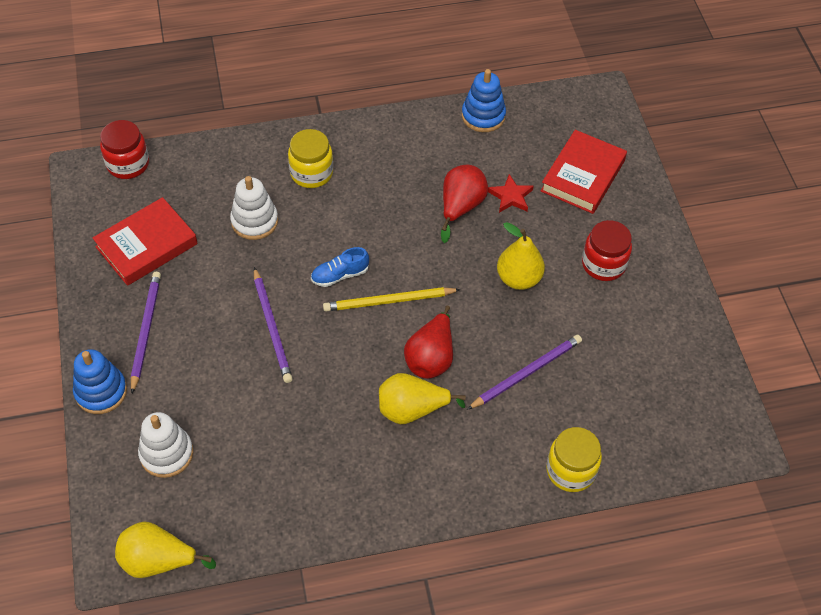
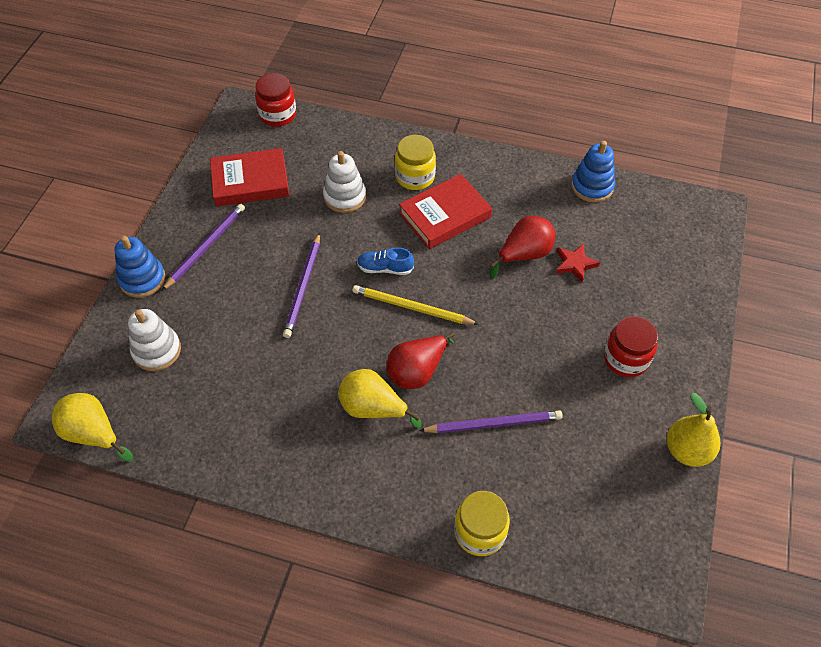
camera: 30 degrees right, 0 degrees up
yellow pear [497,222,545,290] -> yellow pear moved to [667,393,720,467]
red book [541,130,627,214] -> red book moved to [399,174,492,249]

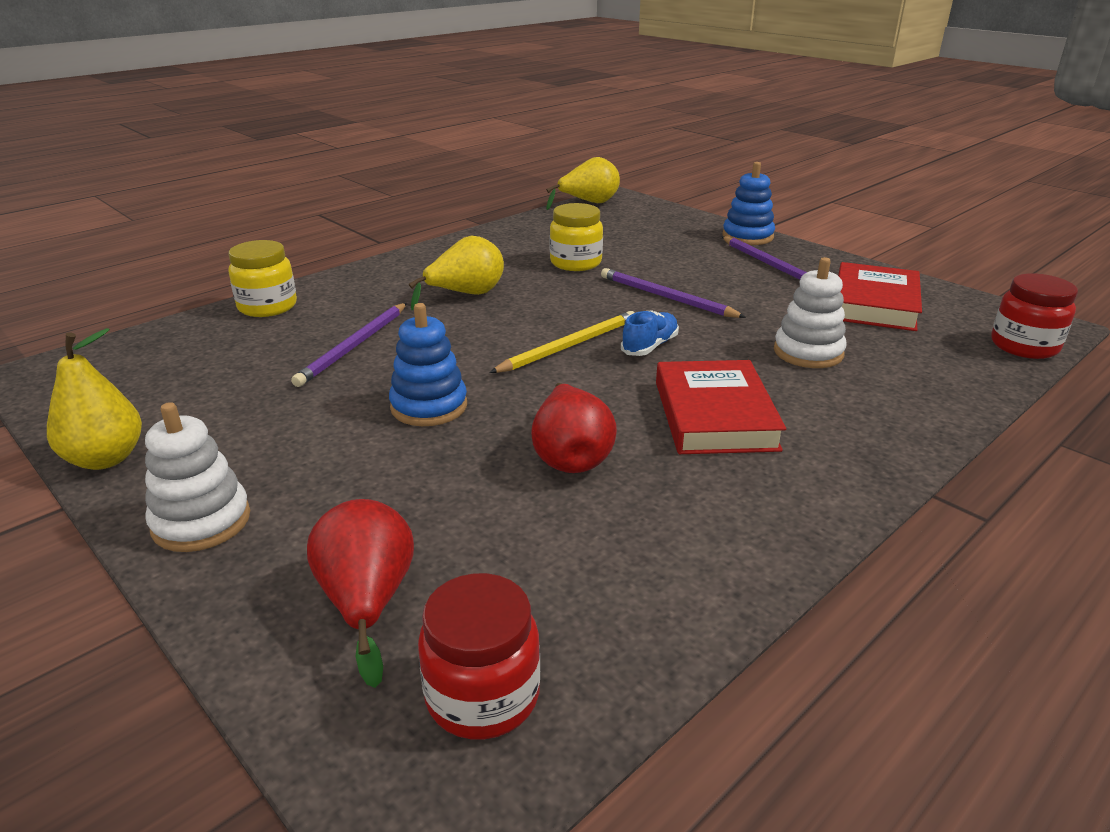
camera: 120 degrees right, 25 degrees down
white stacking toy [128,309,181,371] -> white stacking toy moved to [145,402,250,552]
red pear [386,332,455,389] -> red pear moved to [307,499,414,688]
yellow jar [395,135,436,190] -> yellow jar moved to [550,203,603,271]
red star [556,244,600,282] -> none
blue stacking toy [571,141,615,202] -> blue stacking toy moved to [389,303,467,426]
red jar [604,316,658,377] -> red jar moved to [418,573,540,739]

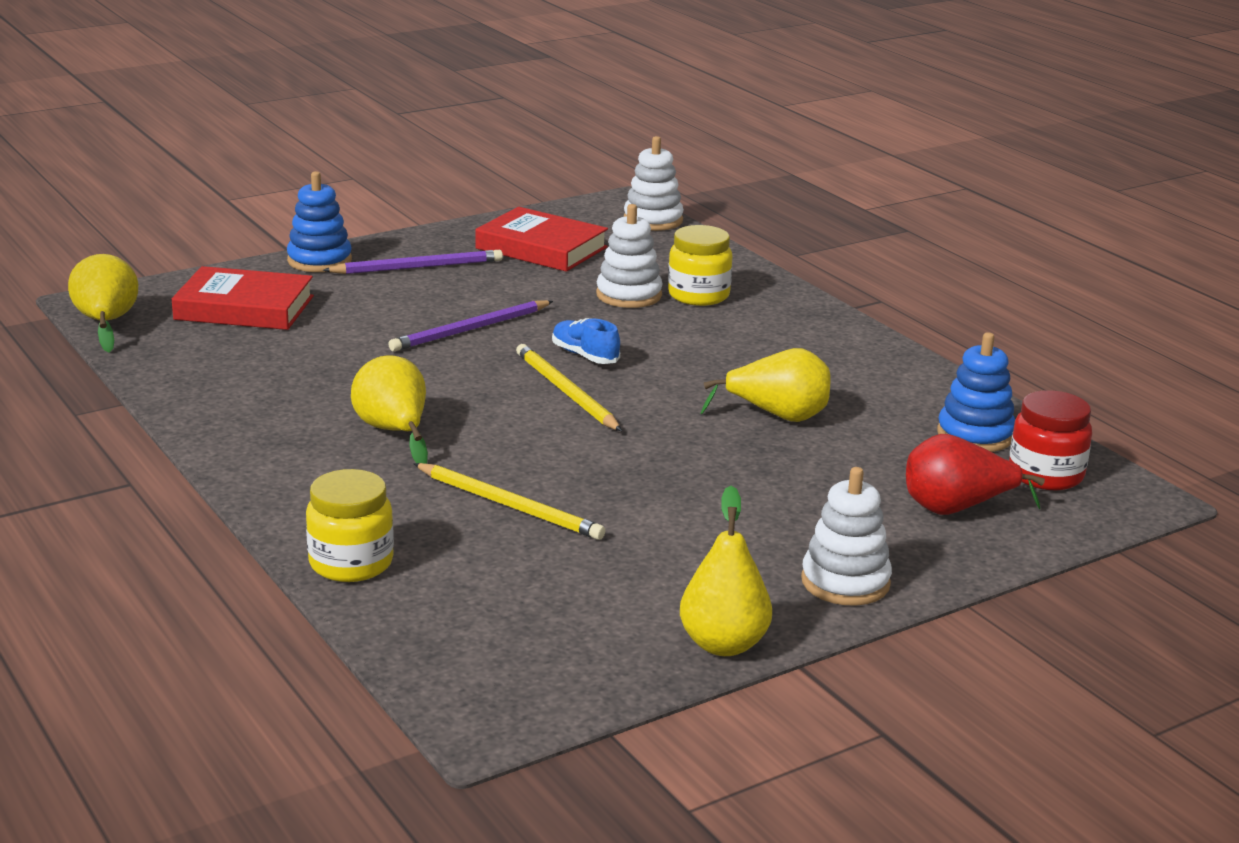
camera: 80 degrees left, 5 degrees down
purple pencil [291,303,407,387] -> yellow pencil [413,463,606,540]
blue stacking toy [389,303,467,426] -> blue stacking toy moved to [937,332,1015,452]
red pear [531,383,617,473] -> yellow pear [700,348,830,422]
yellow jar [550,203,603,271] -> yellow jar moved to [668,225,733,306]
red book [656,360,786,454] -> red book moved to [171,266,314,330]
red jar [991,273,1078,359] -> white stacking toy [624,136,684,231]

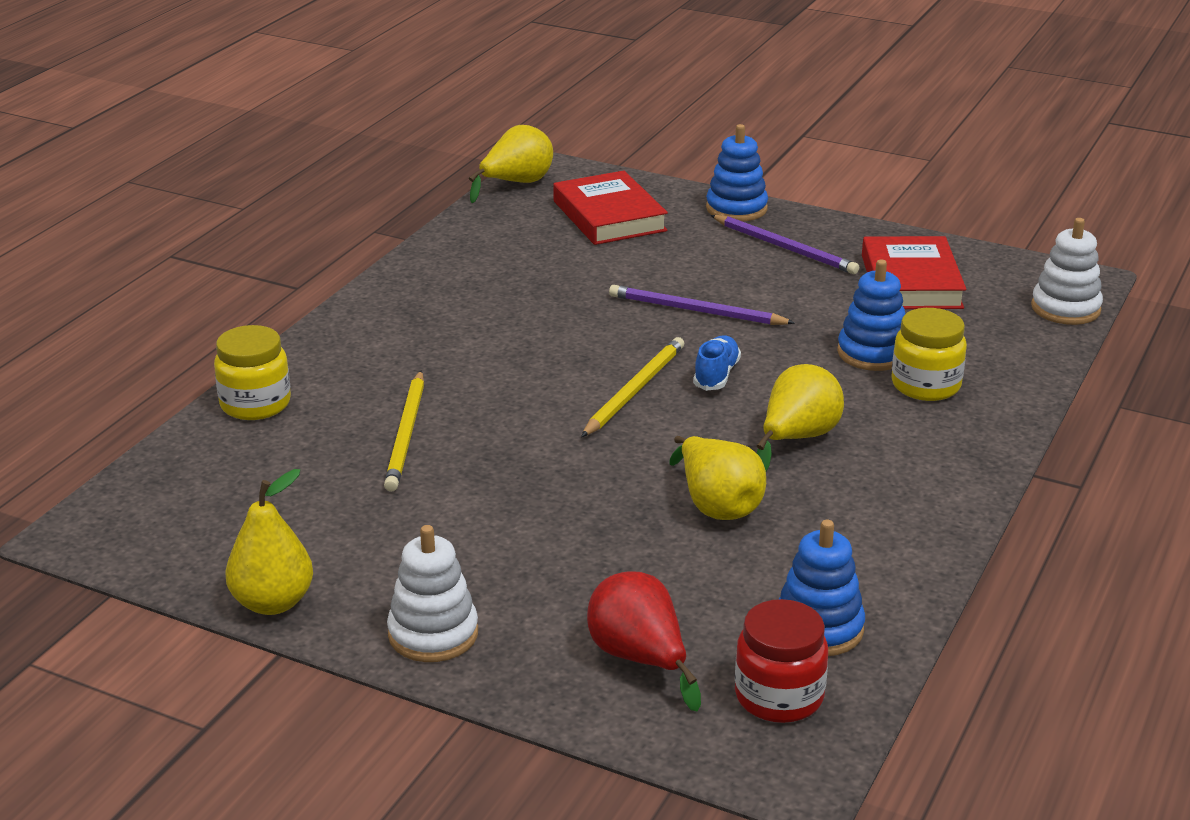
camera: 60 degrees right, 5 degrees up
yellow pear [351,355,428,464] -> yellow pear moved to [757,364,844,471]
white stacking toy [596,204,663,308] -> blue stacking toy [837,260,905,371]

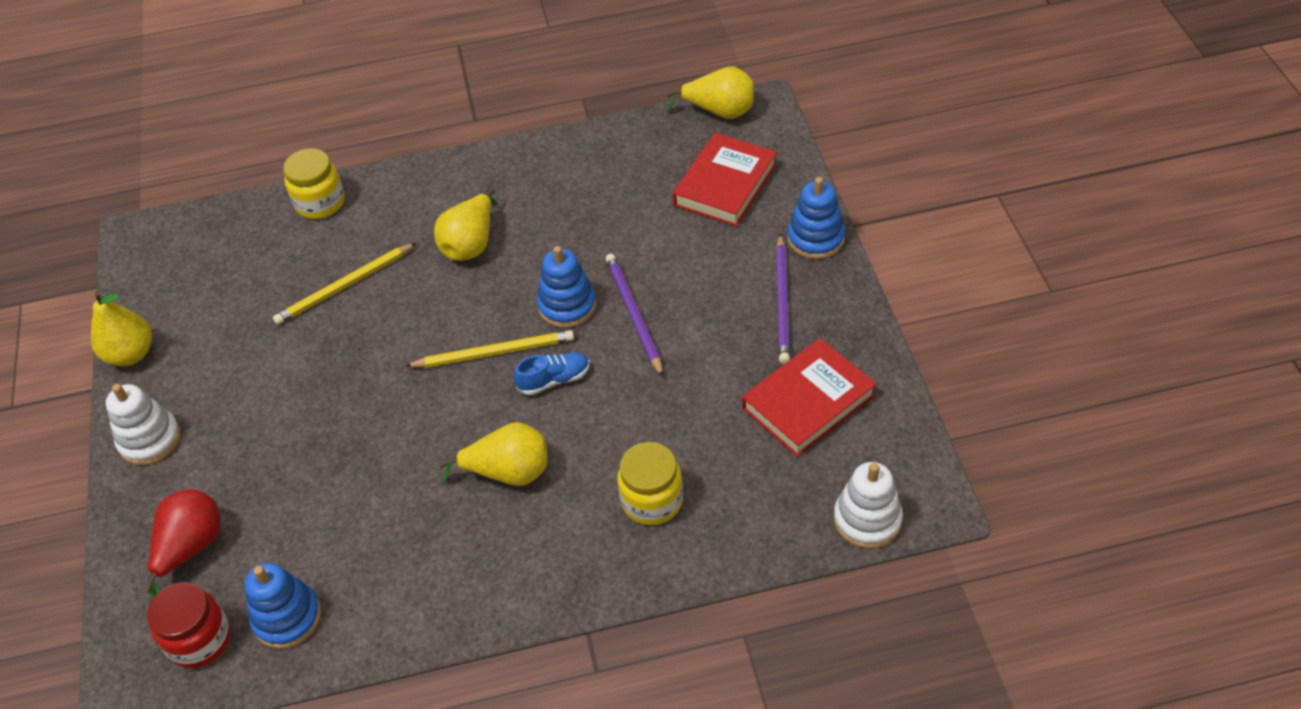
camera: 55 degrees right, 20 degrees up
yellow pear [669,436,766,520] -> yellow pear moved to [434,189,498,261]
blue stacking toy [837,260,905,371] -> blue stacking toy moved to [537,246,596,328]

